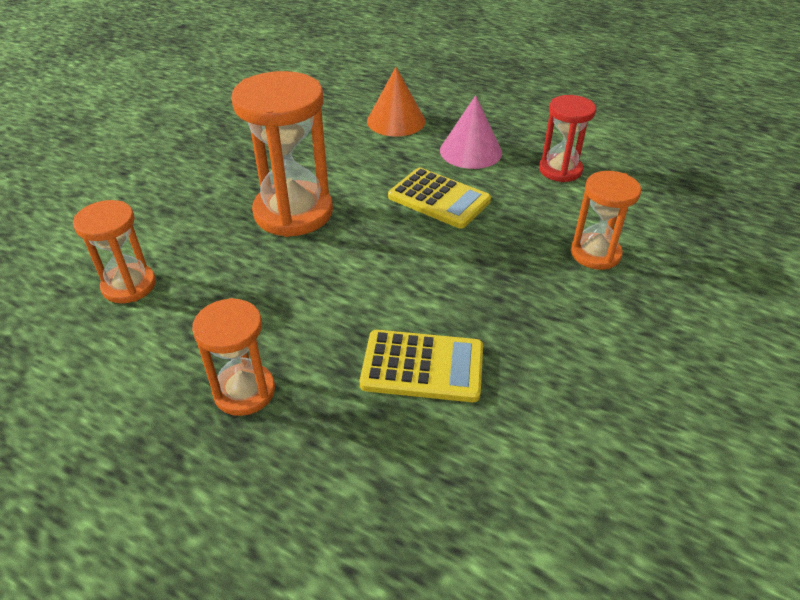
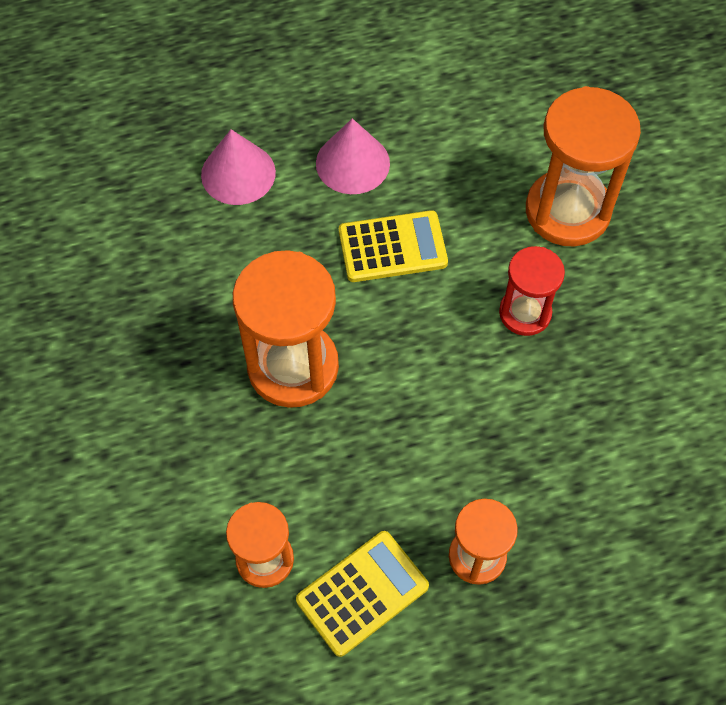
camera: 45 degrees left, 20 degrees up
yellow calculator [360,330,483,402] -> yellow calculator moved to [296,531,429,657]
orange cone [367,67,425,137] -> pink cone [201,129,276,205]
red hourglass [539,95,596,182] -> red hourglass moved to [499,246,565,336]
orange hourglass [571,171,641,270] -> orange hourglass [526,86,641,247], size x1.70

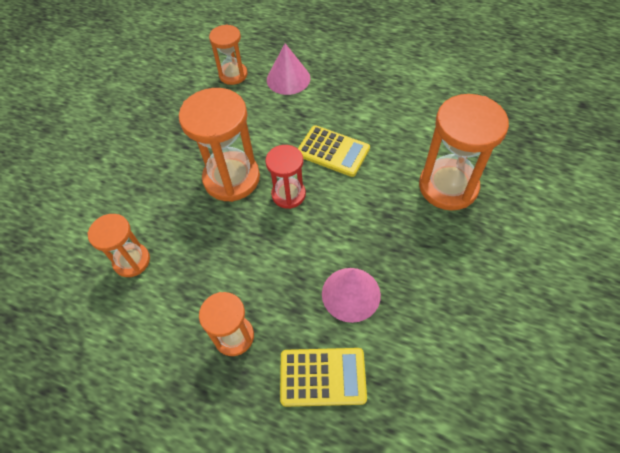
camera: 40 degrees right, 5 degrees down
yellow calculator [296,531,429,657] -> yellow calculator moved to [280,348,367,407]
pink cone [316,118,390,194] -> pink cone moved to [322,268,381,323]
red hourglass [499,246,565,336] -> red hourglass moved to [265,145,306,209]
none -> orange hourglass [209,24,247,85]

